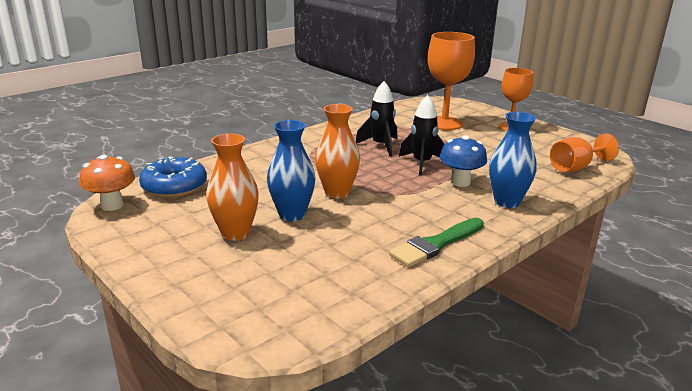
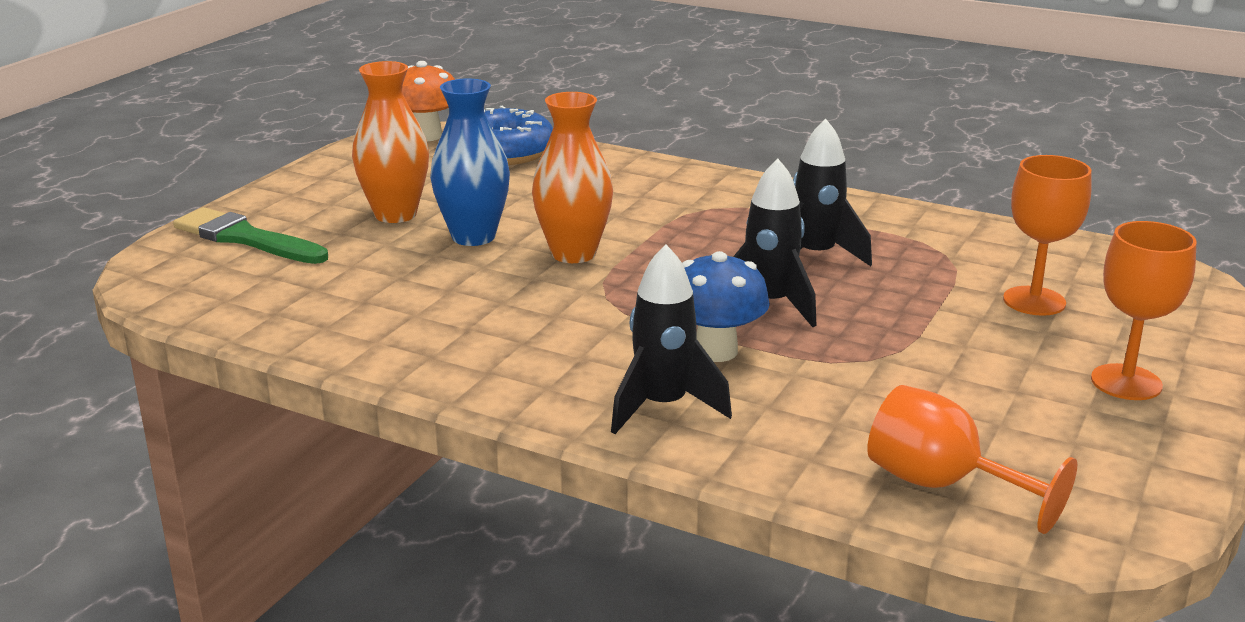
camera: 70 degrees right, 0 degrees up
green brush [389,218,484,267] -> green brush moved to [173,207,328,264]
orange goblet [428,32,475,130] -> orange goblet [1003,155,1092,316], size x0.65
blue vase [489,112,537,208] -> black rocket [611,245,732,434]

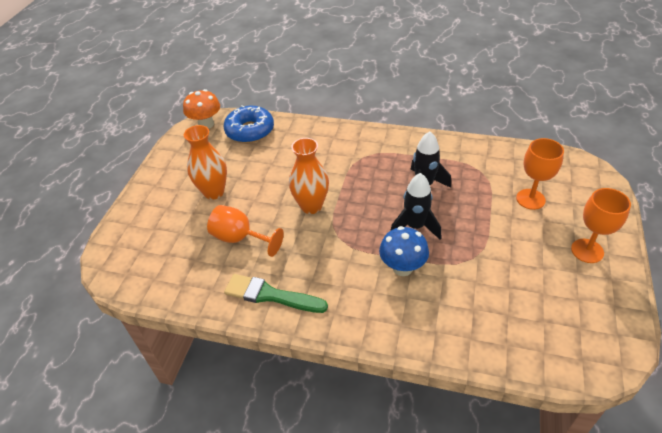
camera: 10 degrees left, 20 degrees up
green brush [173,207,328,264] -> green brush moved to [224,274,328,313]
blue vase [430,78,510,246] -> none
black rocket [611,245,732,434] -> none
orange goblet [867,385,1077,534] -> orange goblet moved to [207,205,284,257]

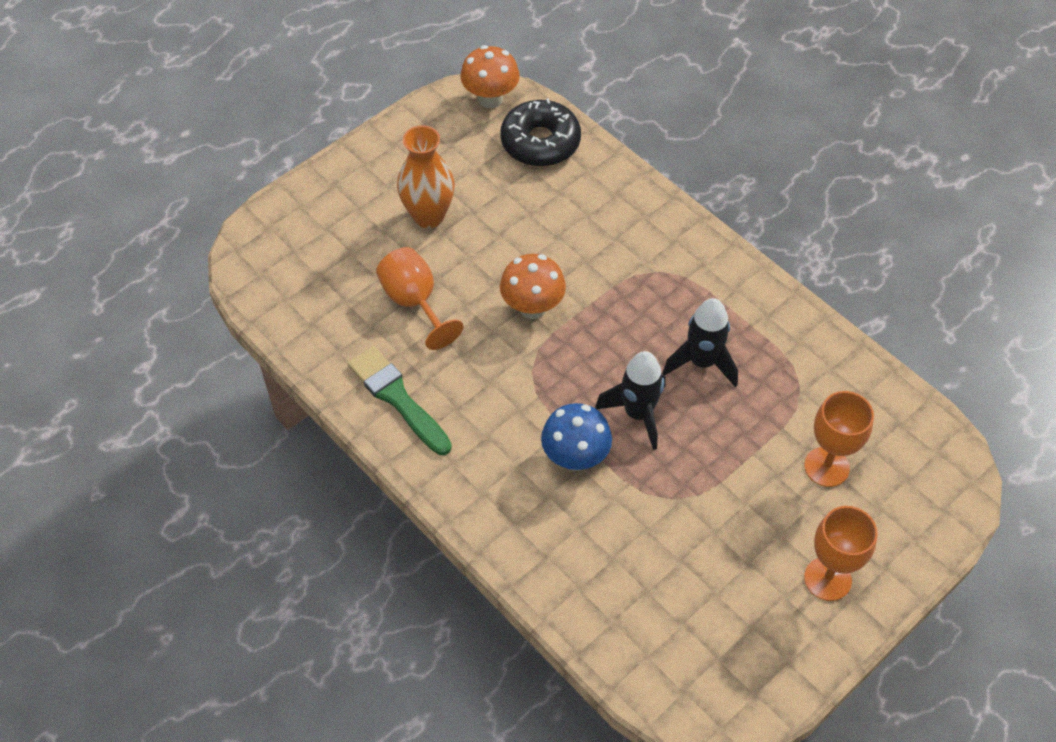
camera: 30 degrees right, 10 degrees up
blue donut [224,105,274,143] -> black donut [500,98,581,167]
orange vase [289,138,329,214] -> orange mushroom [500,254,566,319]

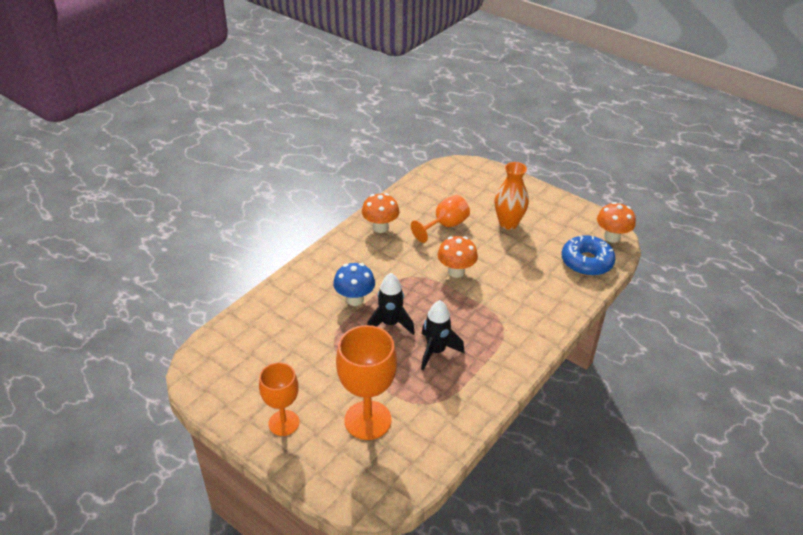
camera: 80 degrees right, 15 degrees down
green brush [348,346,452,455] -> orange mushroom [362,193,399,233]
black donut [500,98,581,167] -> blue donut [561,235,616,276]
orange goblet [804,391,874,487] -> orange goblet [336,325,397,440], size x1.53

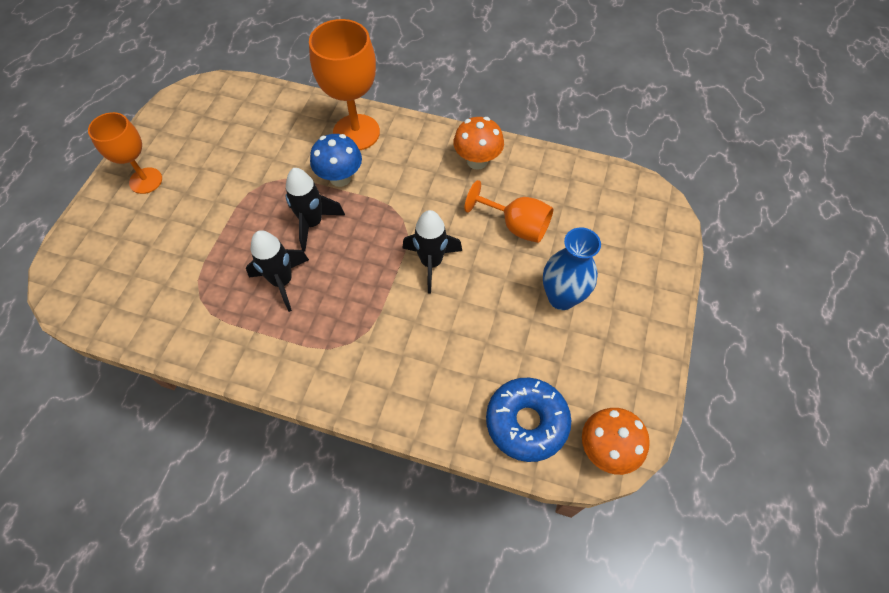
camera: 70 degrees right, 20 degrees up
orange goblet [336,325,397,440] -> orange goblet moved to [309,19,380,150]
orange mushroom [438,236,478,278] -> black rocket [402,210,462,293]
orange vase [494,162,529,230] -> blue vase [543,228,601,310]

